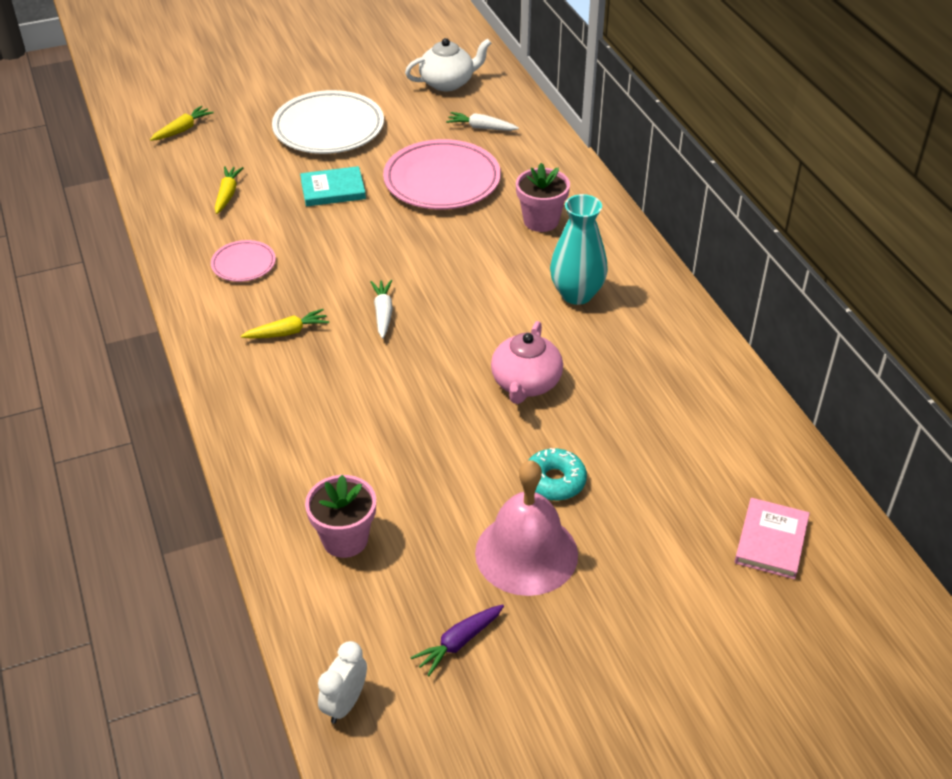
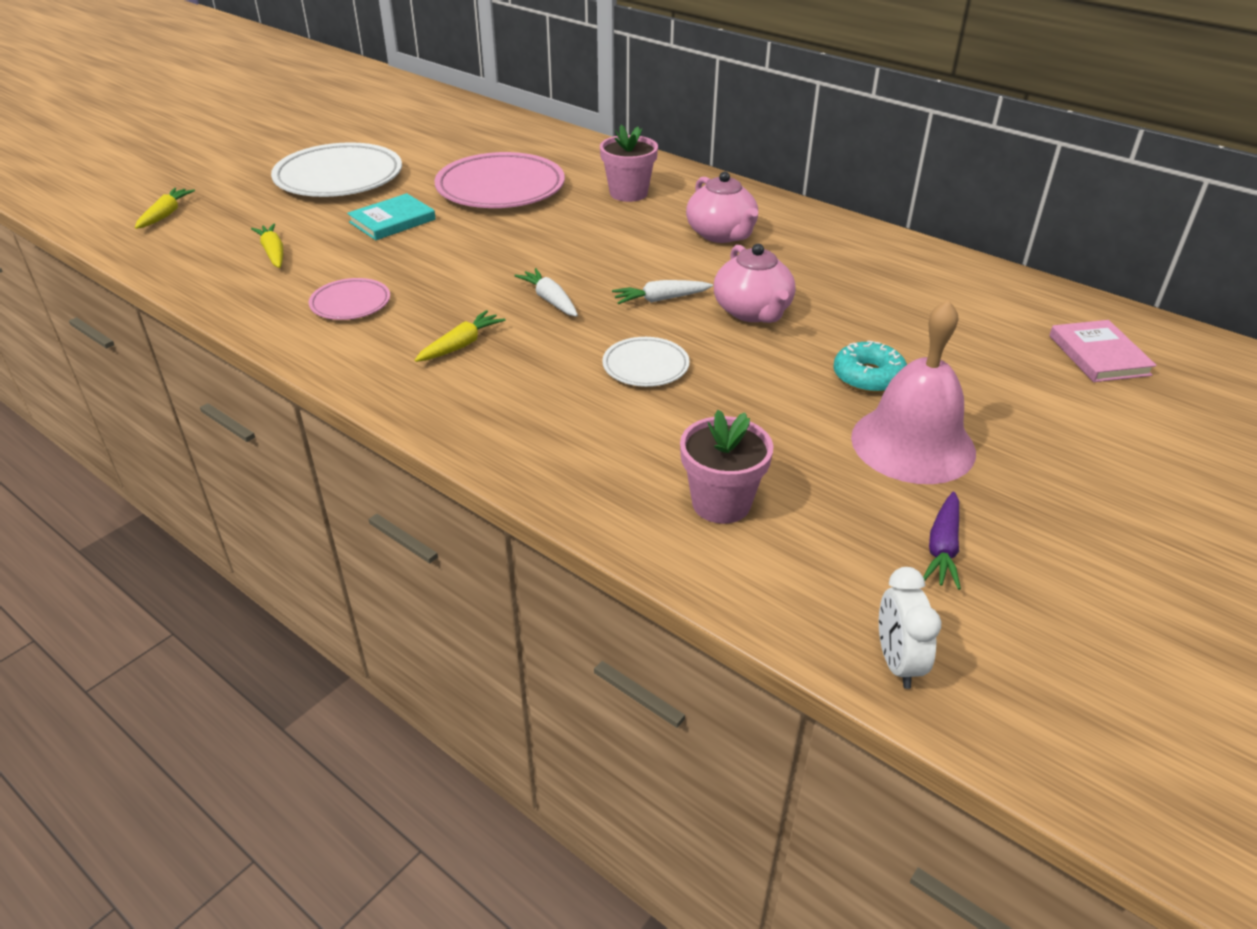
camera: 30 degrees left, 5 degrees down
white teapot [405,38,491,91] -> none
white carrot [446,112,519,131] -> white carrot moved to [612,280,713,304]
turquoise vase [550,194,608,305] -> pink teapot [686,172,758,243]
none -> white plate [602,337,690,387]

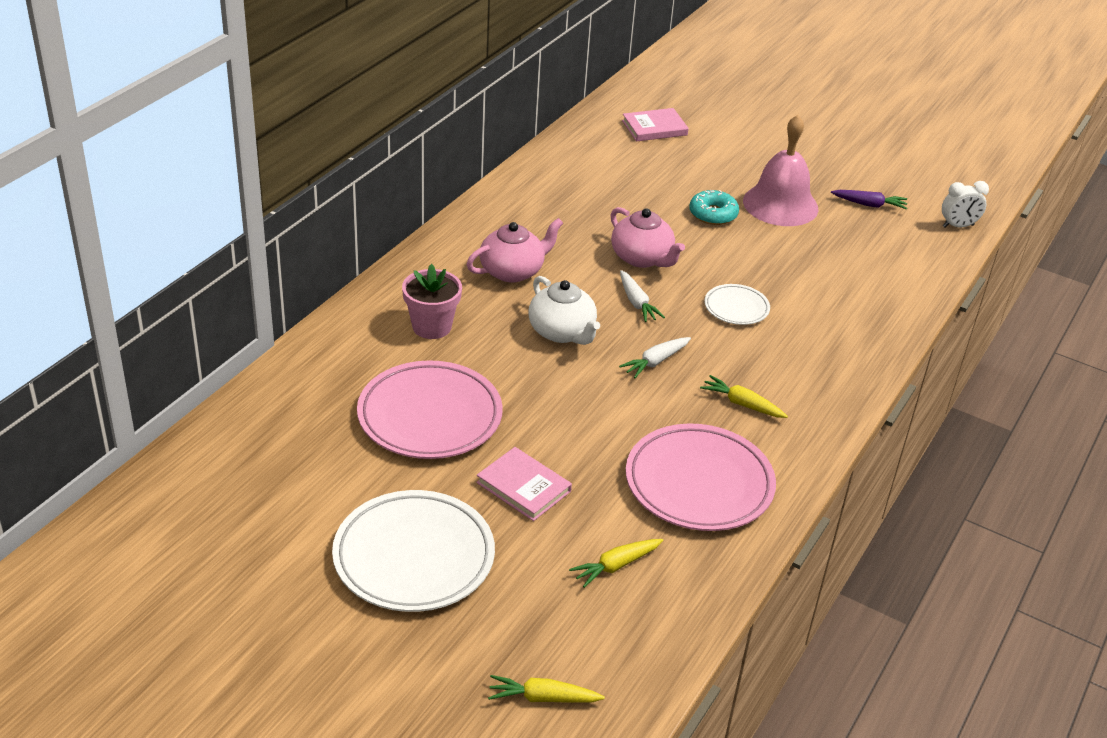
camera: 100 degrees left, 0 degrees up
pink plate [309,278,390,320] -> pink plate [626,424,776,531], size x1.96
turquoise book [347,193,436,240] -> pink book [476,447,572,521]
pink flower pot [680,410,773,524] -> none
pink teapot [714,244,796,323] -> pink teapot turned 75 degrees clockwise [610,207,685,268]
none -> white teapot [528,276,600,345]

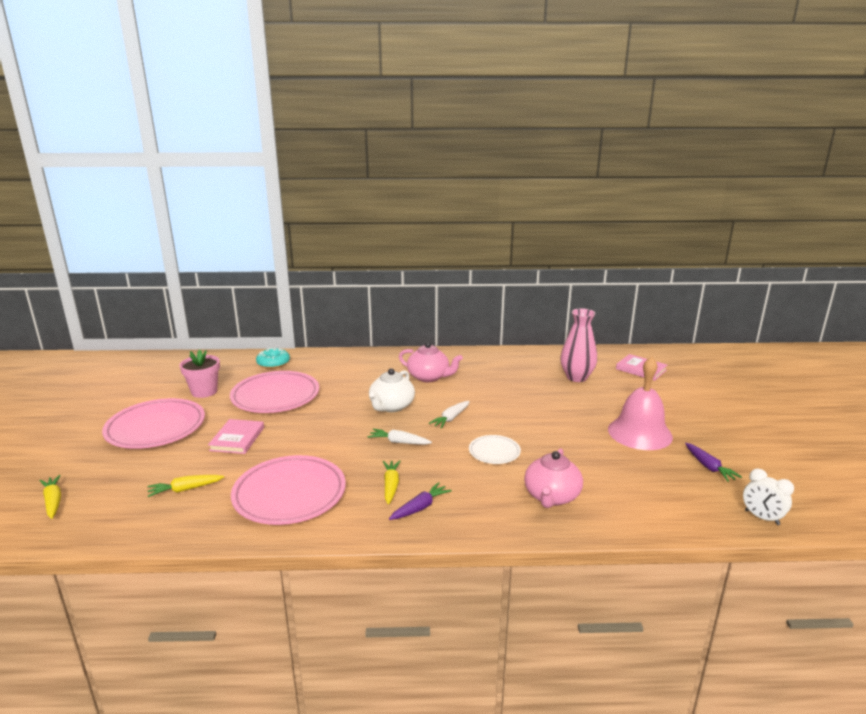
camera: 60 degrees right, 15 degrees down
white plate [332,490,495,612] -> pink plate [102,398,205,449]
pink flower pot [402,264,462,339] -> pink flower pot moved to [179,350,220,398]
yellow carrot [569,539,663,588] -> yellow carrot turned 45 degrees counterclockwise [148,475,224,497]
pink teapot [610,207,685,268] -> pink teapot moved to [524,448,583,508]
turquoise donut [689,189,739,225] -> turquoise donut moved to [256,348,290,369]
none -> purple carrot [389,482,452,520]
none -> pink vase [560,308,597,382]

